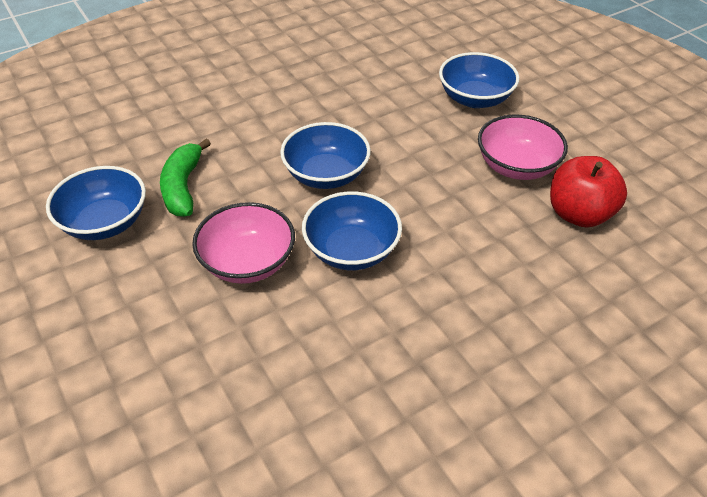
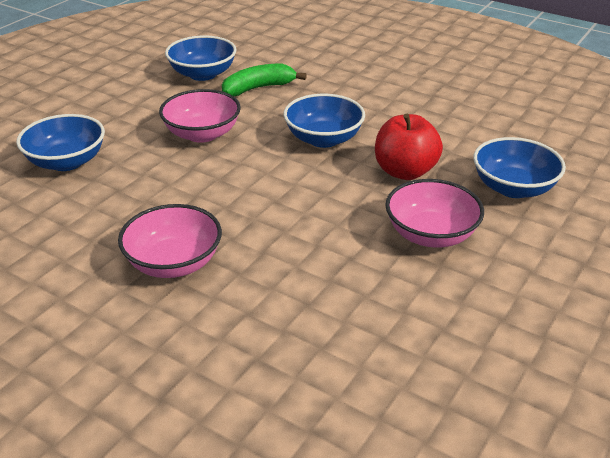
camera: 65 degrees right, 10 degrees down
blue bowl [302,191,402,270] -> blue bowl moved to [16,114,105,171]
red apple [550,156,627,228] -> red apple moved to [375,114,443,180]
none -> pink bowl [118,204,222,278]

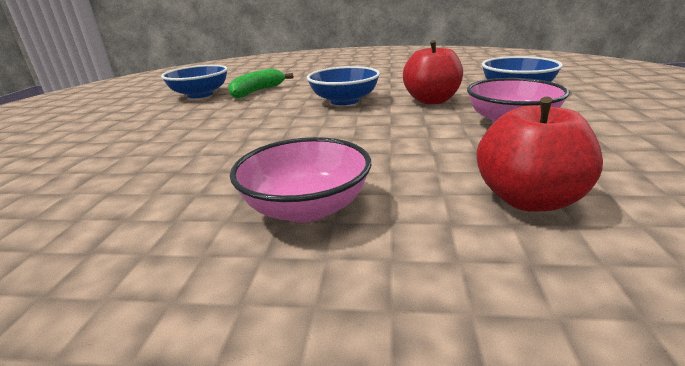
camera: 25 degrees left, 10 degrees down
blue bowl [16,114,105,171] -> none
pink bowl [159,89,241,143] -> none
none -> red apple [476,97,603,212]

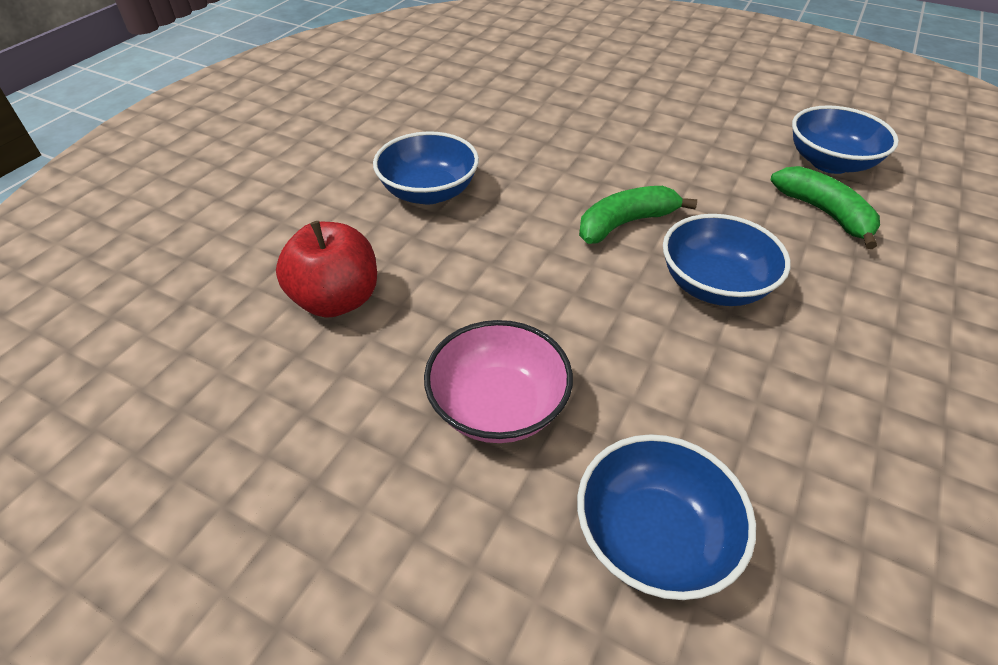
camera: 110 degrees right, 20 degrees up
pink bowl [230,137,371,223] -> blue bowl [373,132,479,204]
red apple [403,40,463,104] -> none
none -> green banana [579,186,697,244]

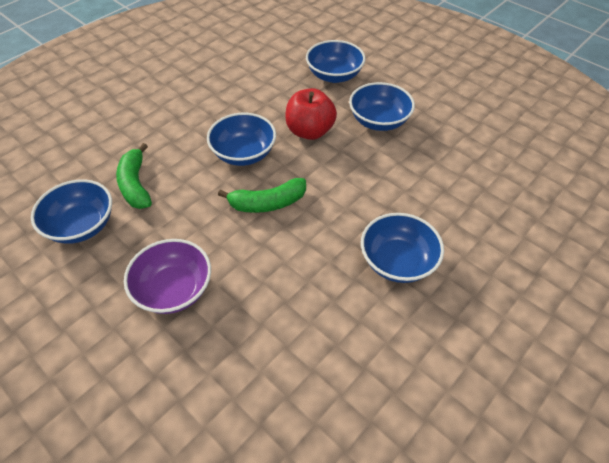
camera: 165 degrees left, 5 degrees up
red apple [276,221,377,318] -> red apple moved to [285,88,337,140]
pink bowl [424,320,573,443] -> blue bowl [349,82,415,131]
none -> purple bowl [124,239,211,314]

